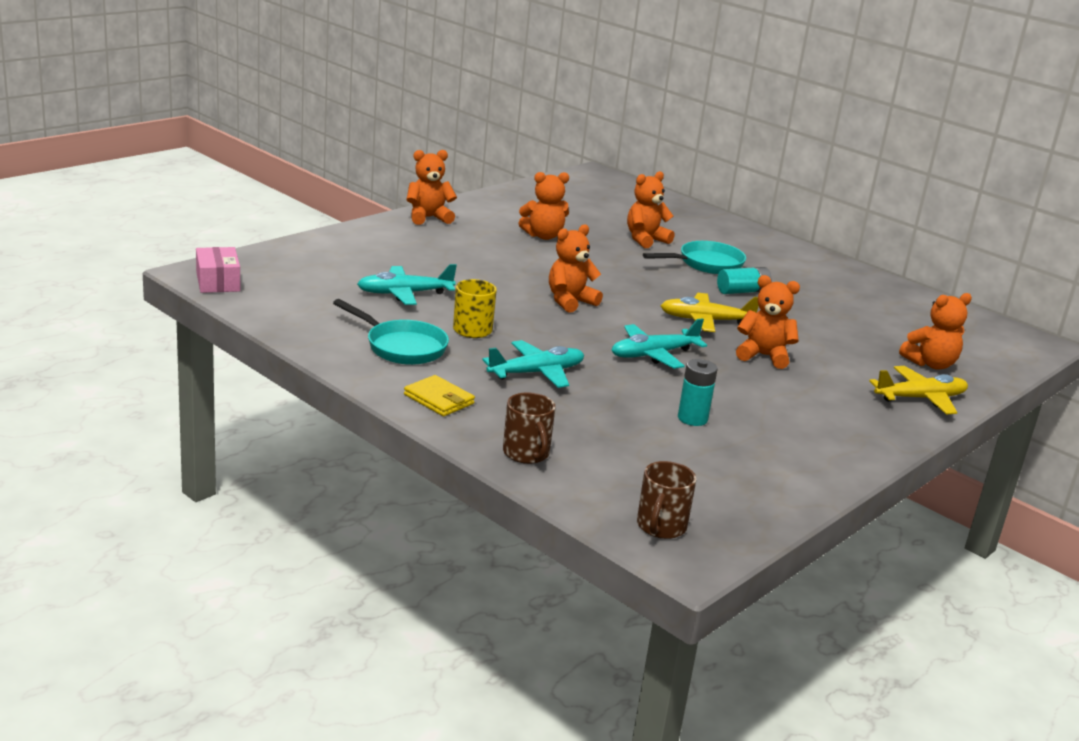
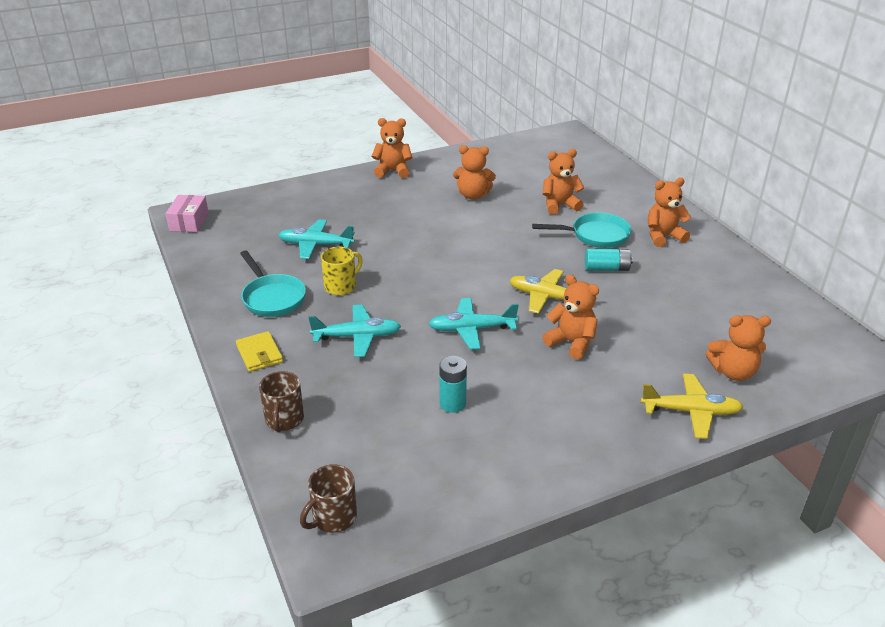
camera: 25 degrees right, 10 degrees up
orange teddy bear [549,224,603,313] -> orange teddy bear moved to [648,177,691,247]

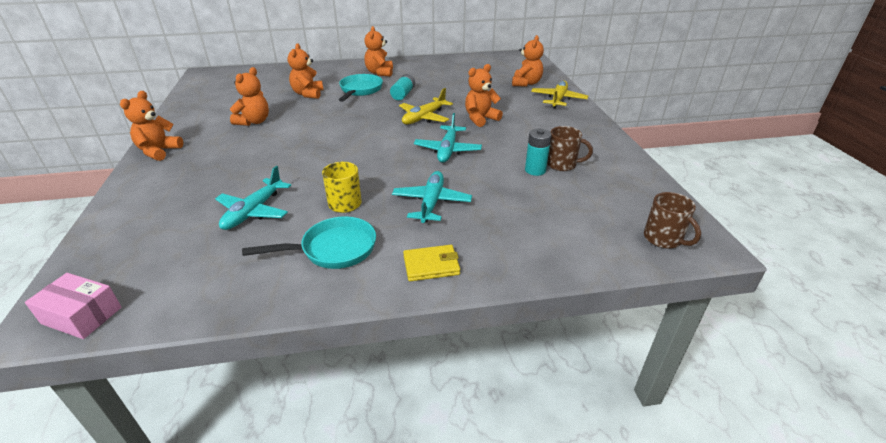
camera: 75 degrees left, 0 degrees up
brown mug [259,371,304,432] -> brown mug moved to [547,126,593,171]

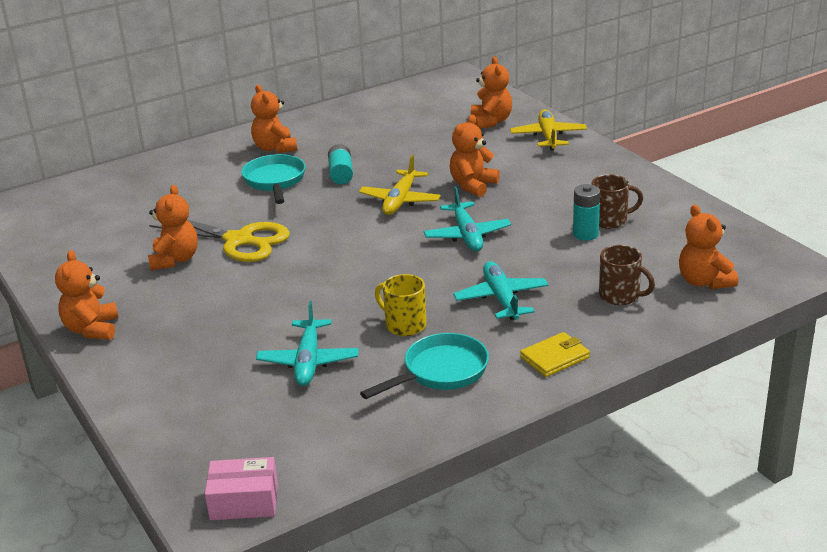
camera: 20 degrees left, 5 degrees down
orange teddy bear [288,44,323,99] -> orange teddy bear moved to [679,204,738,289]
brown mug [644,192,701,249] -> brown mug moved to [599,245,655,305]
none -> yellow scissors [149,220,290,262]

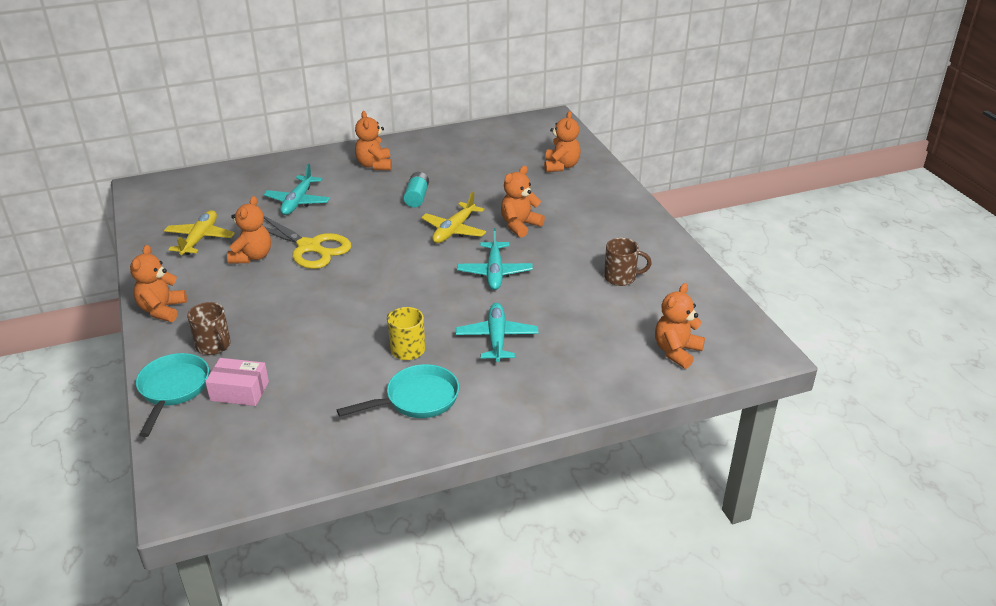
camera: 10 degrees right, 5 degrees up
pink box [205,457,278,520] -> pink box moved to [205,358,269,406]
turquoise pan [241,154,305,204] -> turquoise pan moved to [136,353,209,437]
turquoise plane [256,301,359,386] -> turquoise plane moved to [264,163,330,215]
yellow plane [510,109,587,150] -> yellow plane moved to [164,210,235,255]
yellow wallet [520,332,590,377] -> none
turquoise battery [573,184,600,241] -> none
brown mug [599,245,655,305] -> brown mug moved to [187,302,231,355]
orange teddy bear [679,204,738,289] -> orange teddy bear turned 45 degrees clockwise [655,283,705,369]

